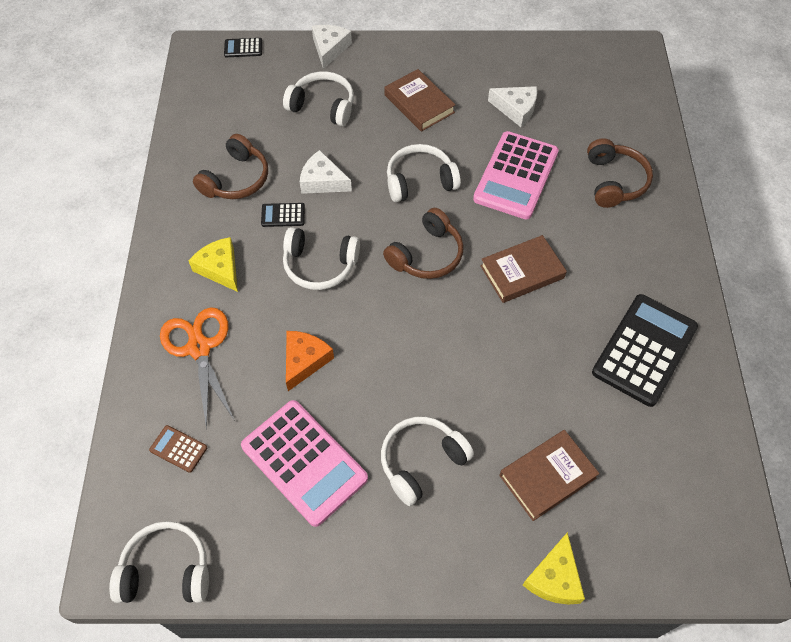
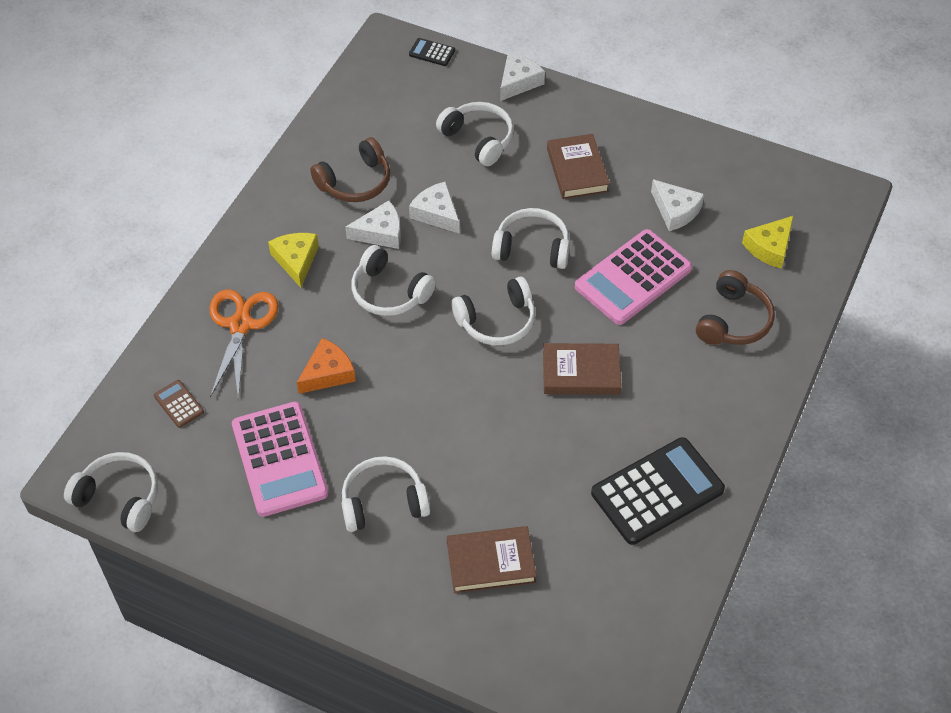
camera: 25 degrees right, 5 degrees down
black calculator [261,203,305,227] -> white cheese [345,200,401,249]
brown headphones [383,208,464,279] -> white headphones [451,277,535,346]
yellow cheese [523,532,585,604] -> yellow cheese moved to [742,216,794,269]

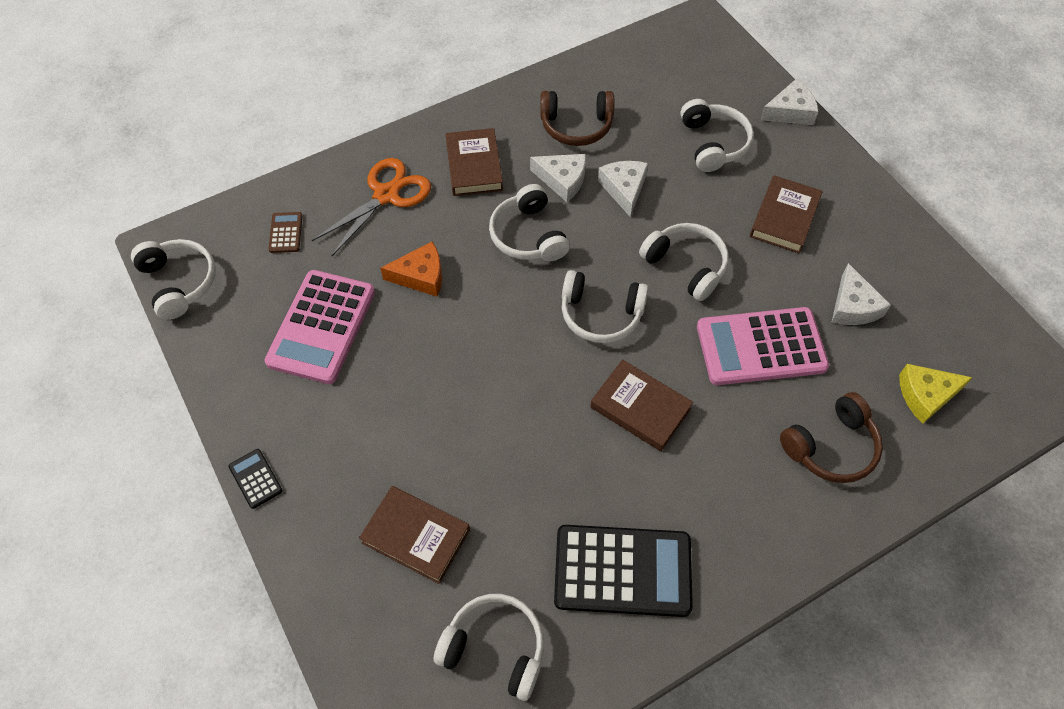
camera: 35 degrees right, 5 degrees up
yellow cheese [268,233,319,288] -> brown book [446,128,503,196]
white headphones [342,456,430,532] -> white headphones moved to [434,594,544,701]
black calculator [409,38,455,66] -> black calculator moved to [228,449,283,509]

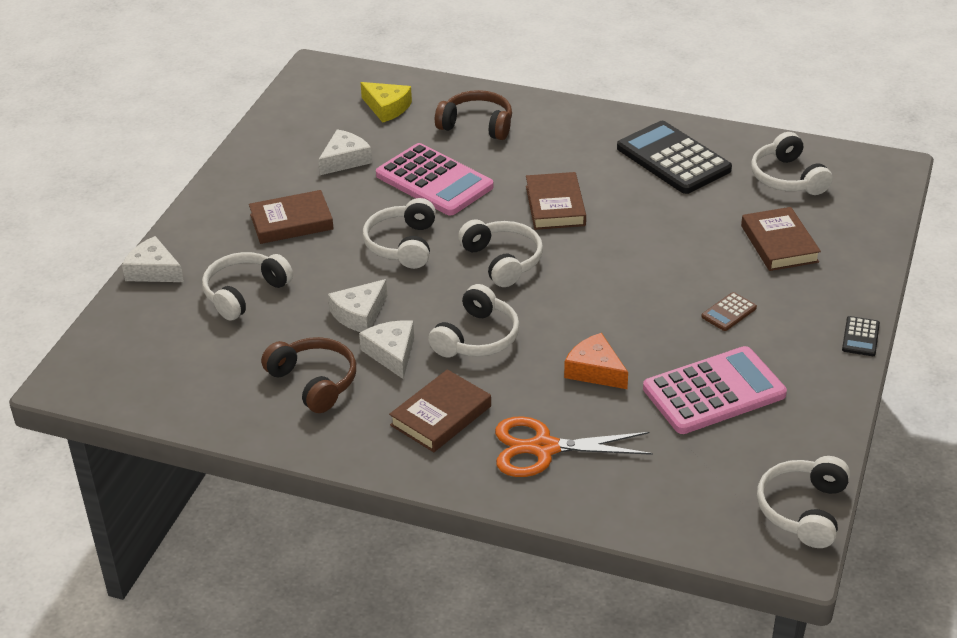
camera: 130 degrees left, 20 degrees down
brown calculator [269,212,302,253] -> brown calculator moved to [701,292,757,331]

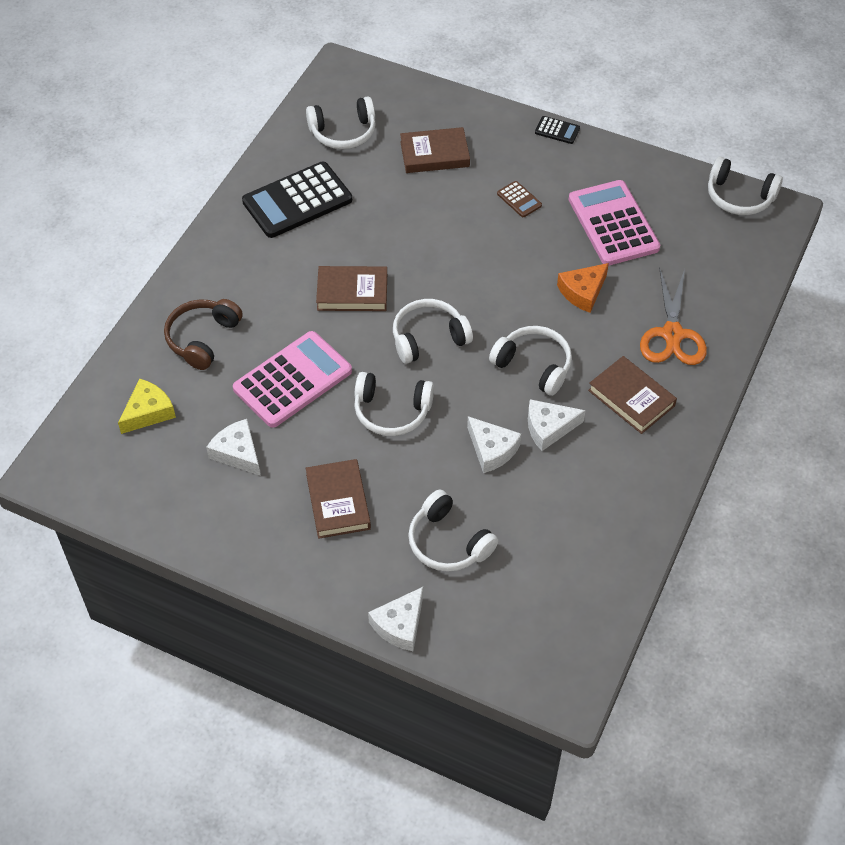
camera: 85 degrees left, 15 degrees up
brown headphones [261,337,356,413] -> none

